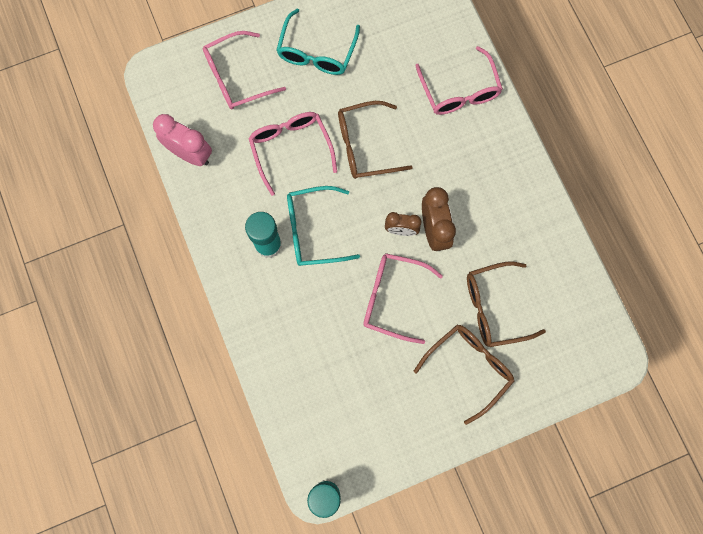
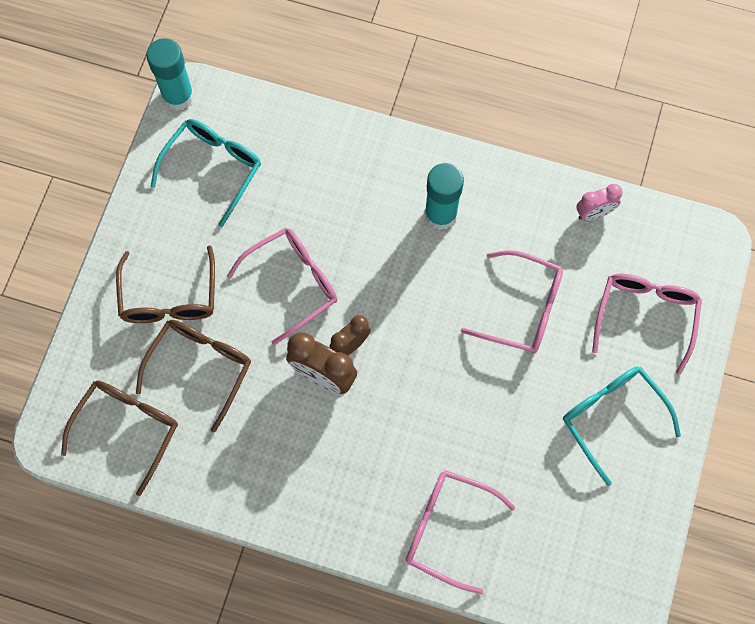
camera: 130 degrees right, 5 degrees down
pink clock [153,114,212,166] -> pink clock [576,184,623,221], size x0.63
turquoise glasses [287,186,360,266] -> turquoise glasses moved to [151,119,261,227]
brown glasses [338,101,413,179] -> brown glasses moved to [61,381,178,496]

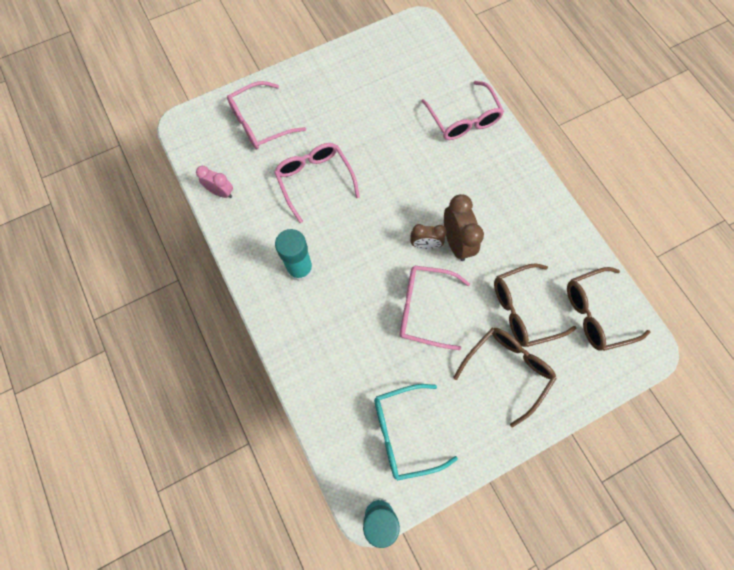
camera: 135 degrees left, 0 degrees up
turquoise glasses [563,366,681,486] -> none

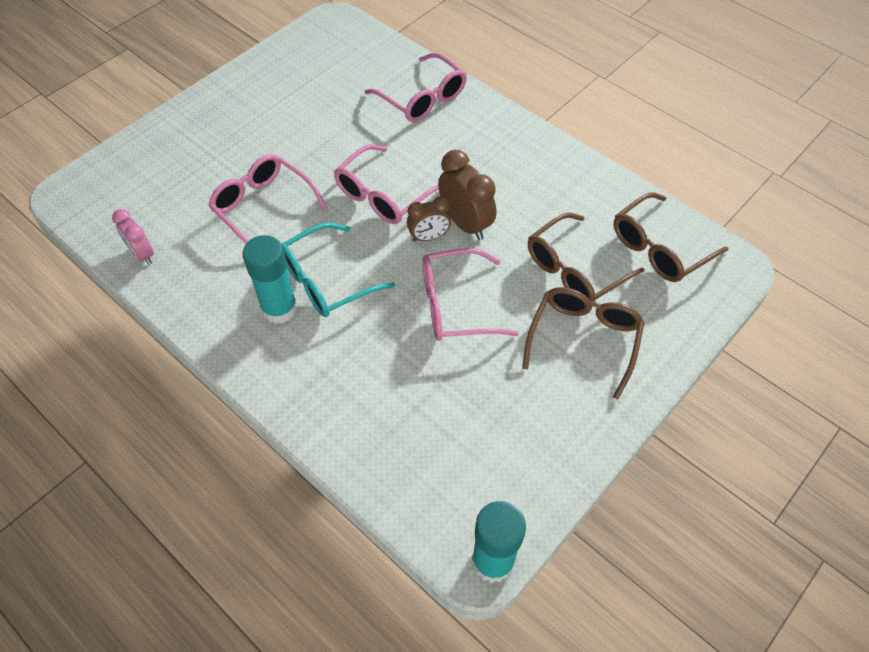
camera: 20 degrees left, 15 degrees down
pink clock [196,166,233,198] -> pink clock turned 135 degrees counterclockwise [112,209,154,265]
pink glasses [227,81,306,149] -> pink glasses moved to [334,144,439,224]
turquoise glasses [374,384,458,481] -> turquoise glasses moved to [282,223,395,317]

